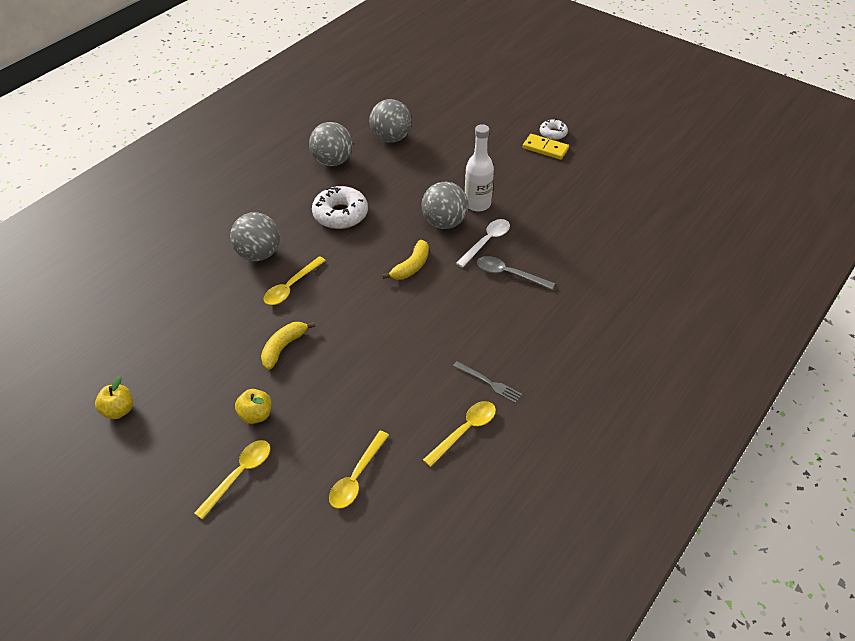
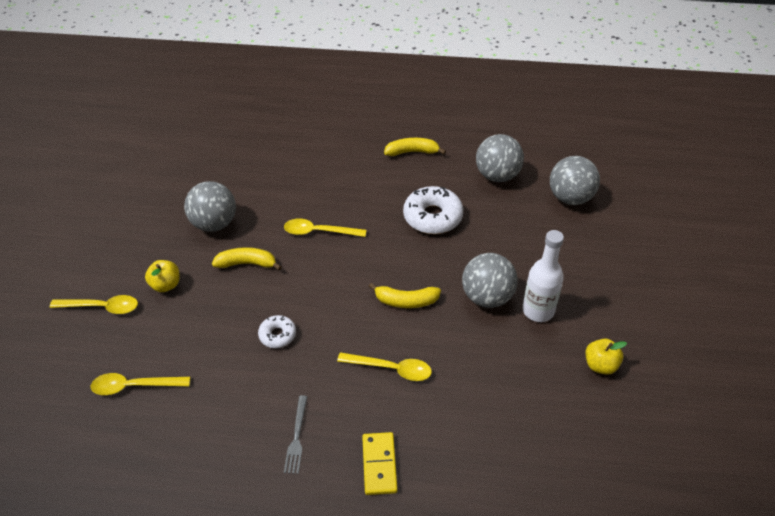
camera: 60 degrees right, 0 degrees up
yellow apple [95,376,133,419] -> yellow apple moved to [585,338,627,375]
grey ball [230,212,280,261] -> grey ball moved to [184,181,236,232]
yellow spoon [423,401,496,467] -> yellow spoon moved to [337,352,432,381]
white spoon [456,219,510,268] -> none
grey spoon [477,256,555,290] -> none
yellow domino [523,134,569,160] -> yellow domino moved to [362,432,398,495]
white donut [540,119,568,140] -> white donut moved to [258,315,296,348]
none -> yellow banana [384,138,446,156]

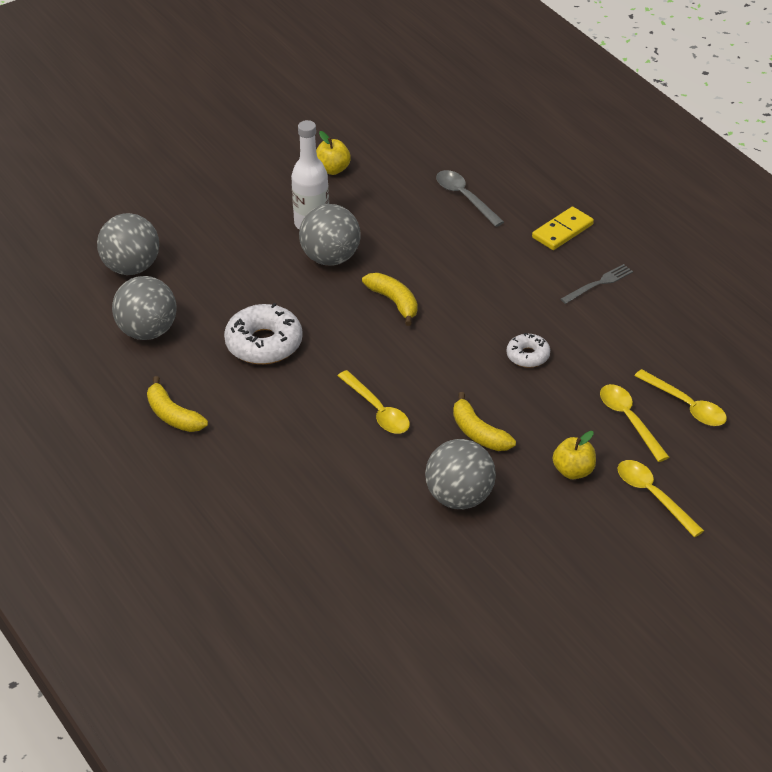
camera: 130 degrees left, 5 degrees down
yellow spoon [337,352,432,381] -> yellow spoon moved to [600,384,669,462]
none -> grey spoon [436,170,504,227]

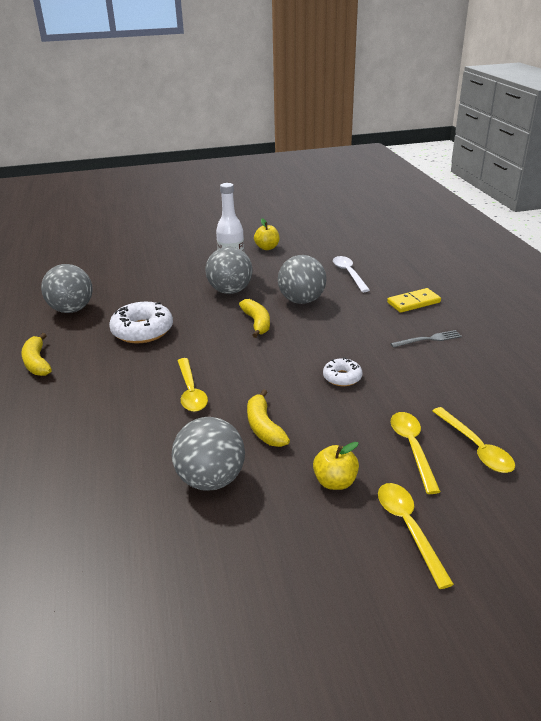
camera: 20 degrees right, 10 degrees down
grey ball [97,213,159,275] -> grey ball moved to [278,255,326,304]
grey spoon [436,170,504,227] -> white spoon [333,256,370,292]

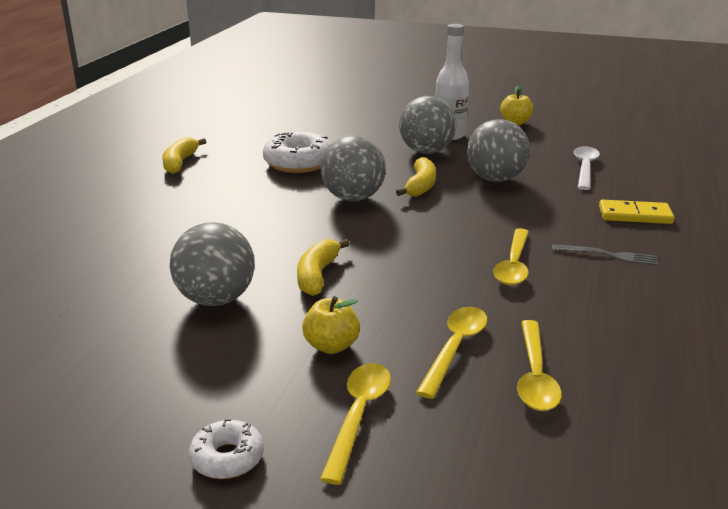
camera: 30 degrees right, 5 degrees down
grey ball [41,264,93,313] -> grey ball moved to [320,136,386,201]
yellow spoon [177,358,208,412] -> yellow spoon moved to [493,228,529,285]
white donut [323,358,363,386] -> white donut moved to [189,419,264,479]

